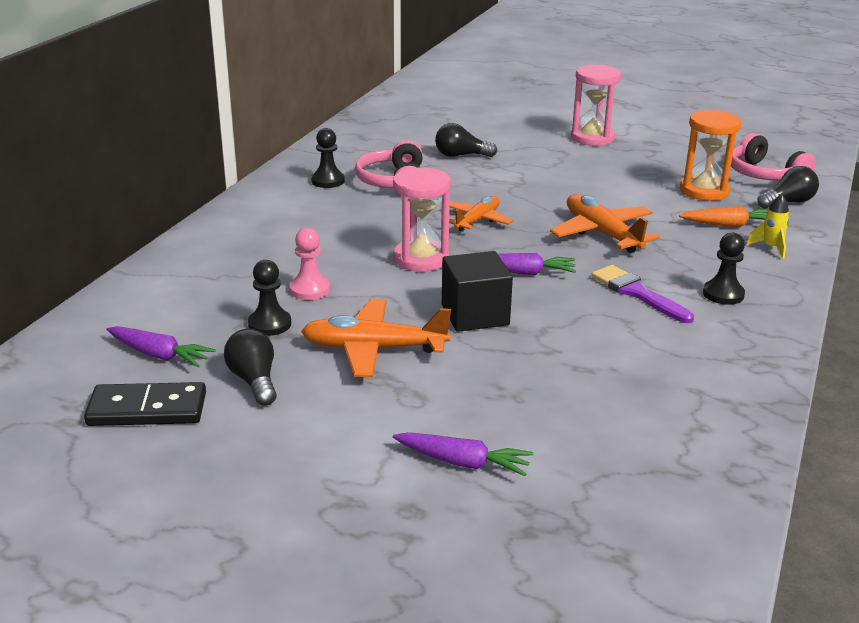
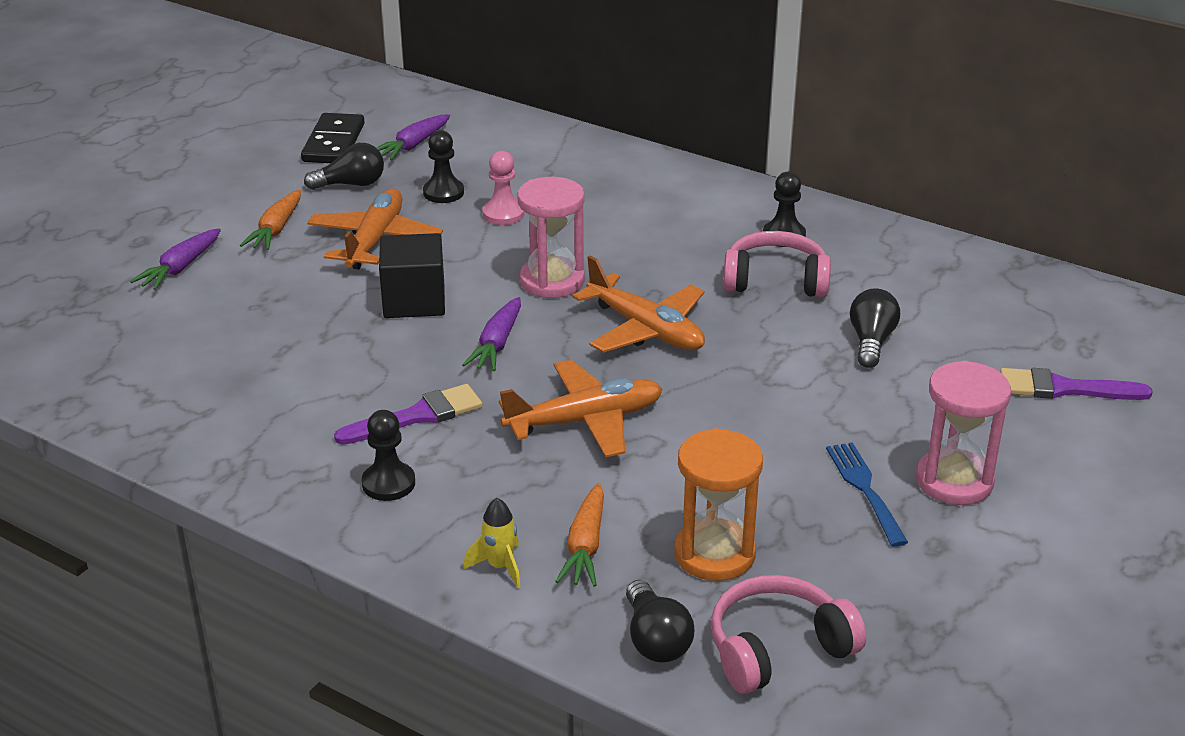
camera: 100 degrees right, 5 degrees up
orange plane [449,196,513,232] -> orange plane [573,256,705,353], size x1.52
none -> orange carrot [240,190,301,250]
none -> blue fork [826,442,908,547]
none -> purple brush [1000,368,1153,400]

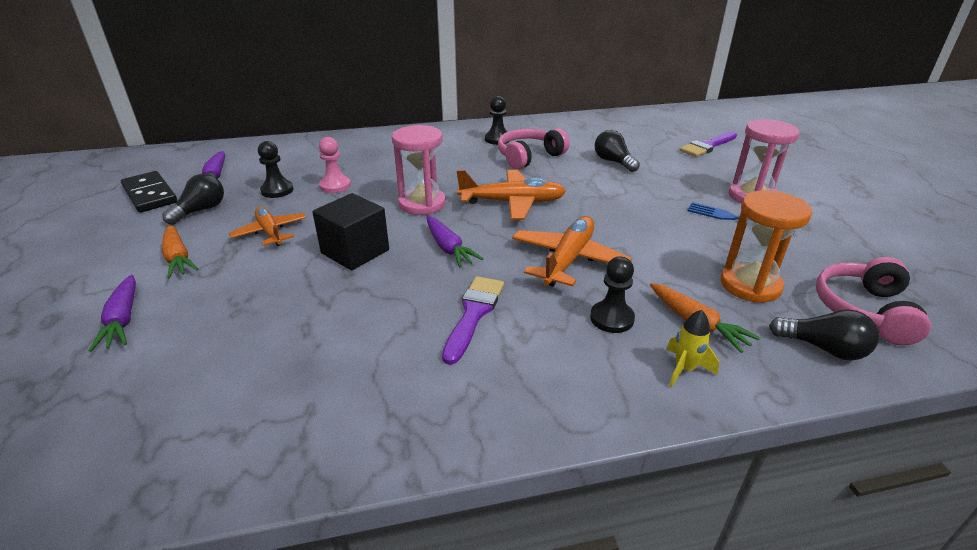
camera: 45 degrees left, 0 degrees up
orange plane [307,189,443,269] -> orange plane [229,207,306,246], size x0.66
black pawn [362,410,415,501] -> black pawn moved to [590,256,635,333]

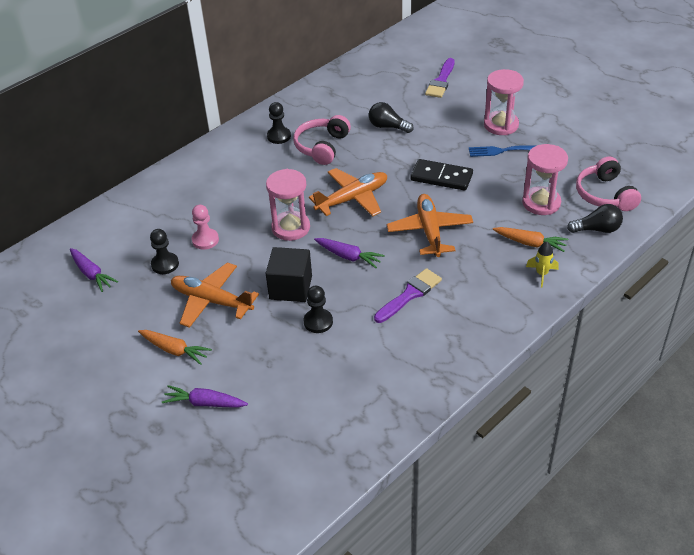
camera: 30 degrees left, 10 degrees up
purple carrot [89,275,136,352] -> purple carrot turned 150 degrees clockwise [162,385,248,408]
black domino [121,171,177,213] -> black domino moved to [410,159,473,191]
black light bulb [162,174,224,225] -> none
orange plane [229,207,306,246] -> orange plane [171,263,259,328], size x1.52
purple brush [442,276,504,365] -> purple brush turned 60 degrees clockwise [374,268,442,323]
black pawn [590,256,635,333] -> black pawn moved to [304,286,333,333]
orange hourglass [720,190,812,303] -> pink hourglass [522,144,568,215]

